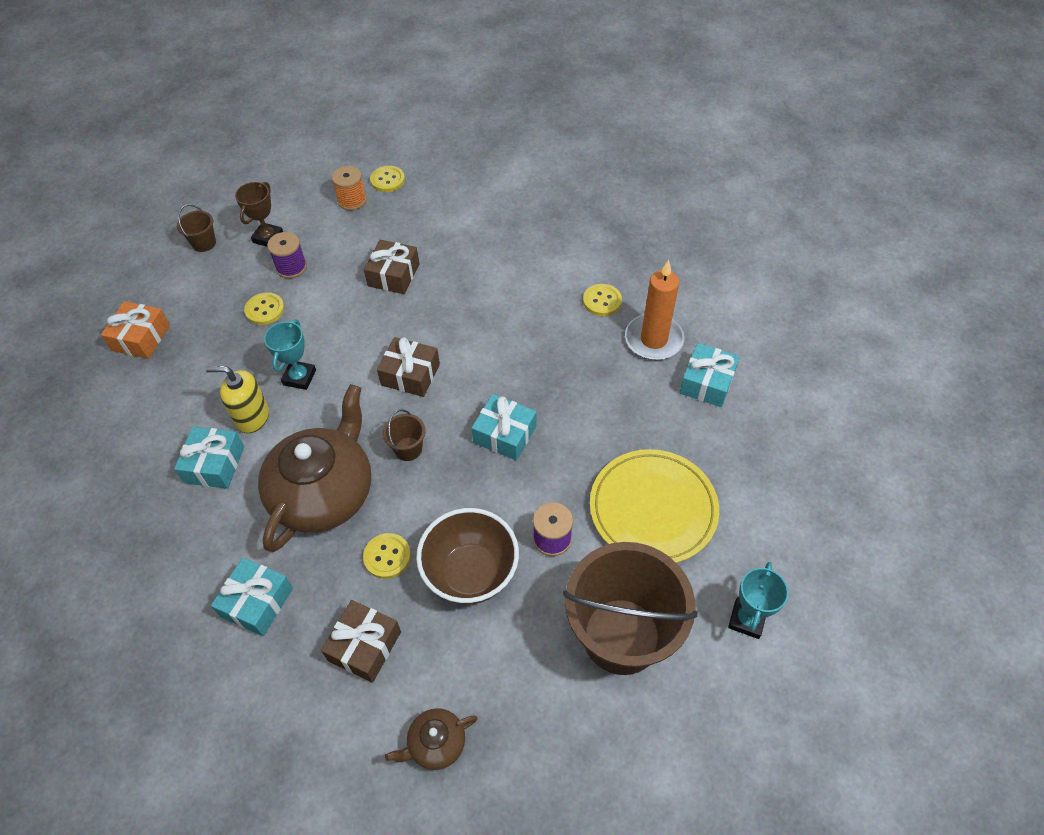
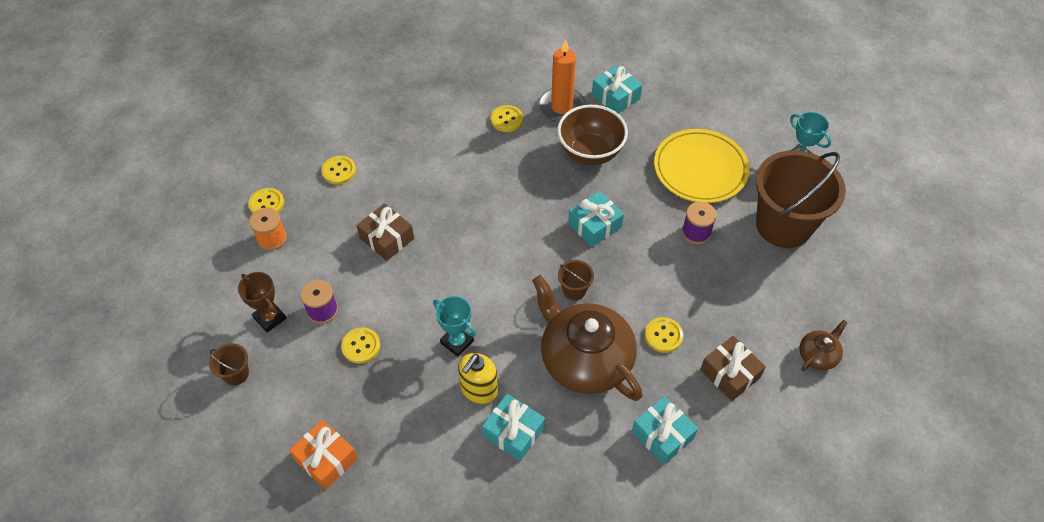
camera: 65 degrees left, 0 degrees up
brown gift [377,337,440,397] -> none
brown teapot [385,708,477,770] -> brown teapot turned 135 degrees counterclockwise [799,320,848,371]
brown bowl [416,508,519,604] -> brown bowl moved to [557,105,628,165]
none -> yellow button [321,156,356,185]

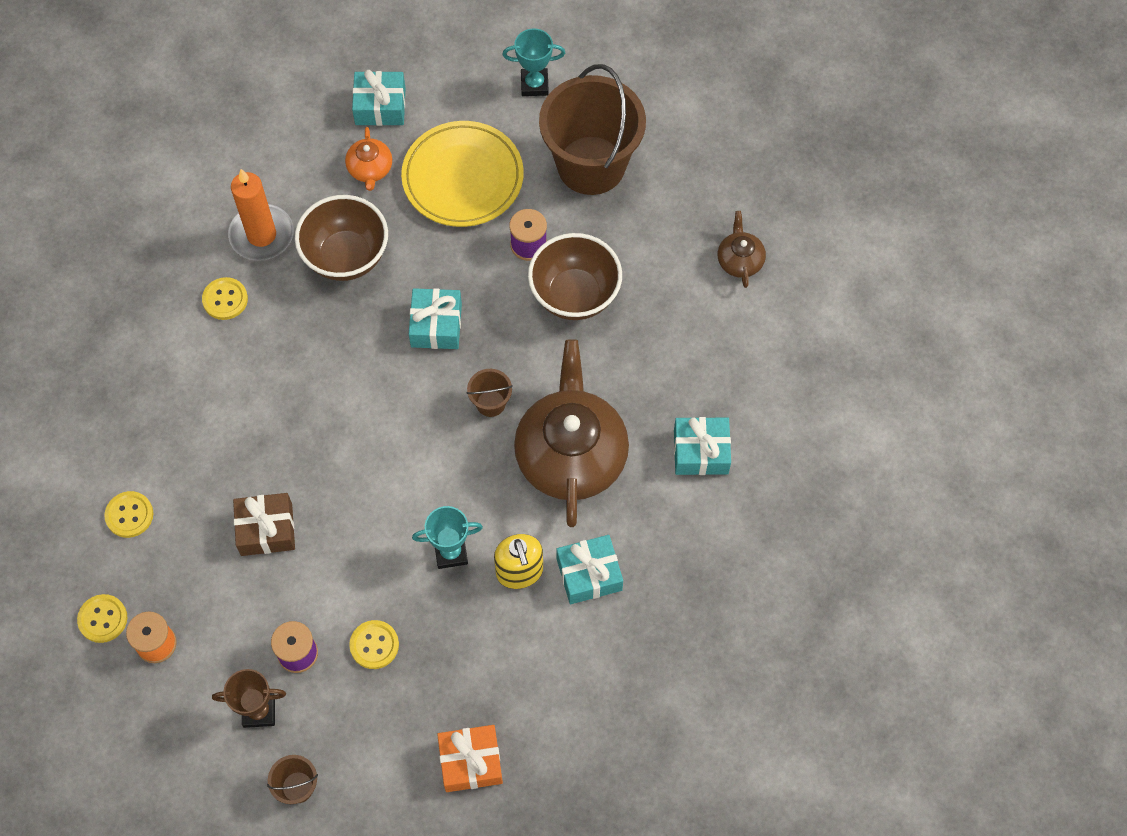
camera: 50 degrees left, 10 degrees up
brown teapot [532,275,642,401] -> brown teapot turned 90 degrees clockwise [514,339,629,527]
turquoise gift [592,65,642,113] -> turquoise gift moved to [352,70,406,126]
yellow button [645,317,683,353] -> none
brown gift [700,336,766,401] -> none
none -> orange teapot [345,127,392,191]
none -> brown bowl [528,233,622,320]

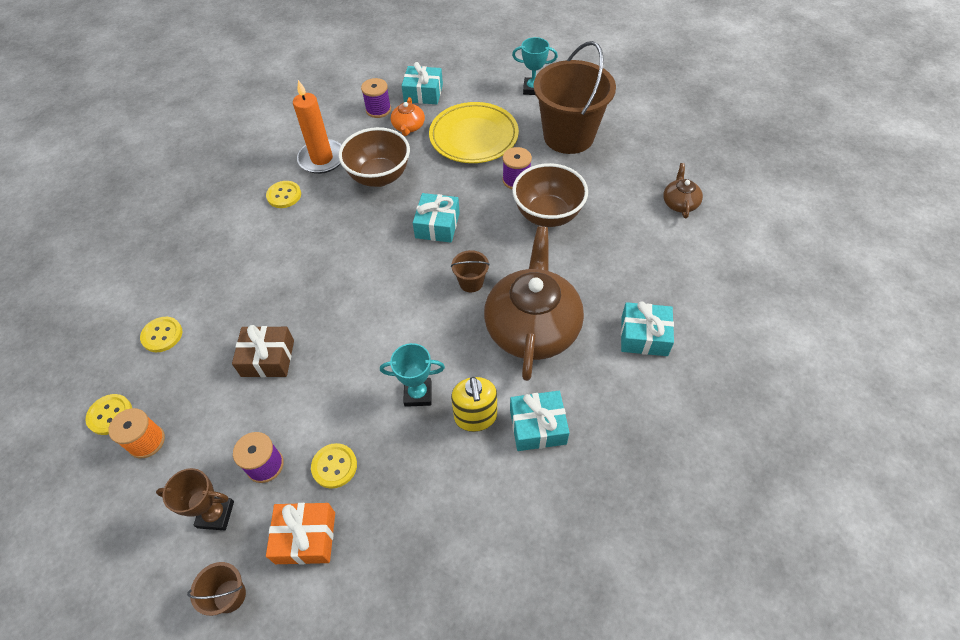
camera: 10 degrees right, 10 degrees down
orange gift [437,725,503,792] -> orange gift moved to [266,503,335,564]
none -> purple spool [361,78,391,118]

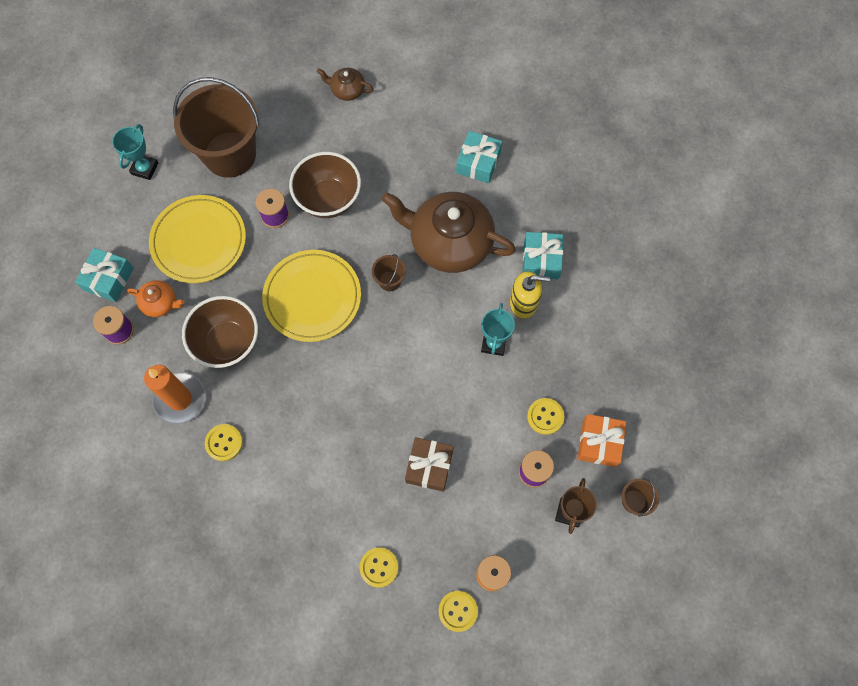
camera: 80 degrees left, 15 degrees up
turquoise gift [413,193,460,243] -> yellow plate [262,250,361,342]

